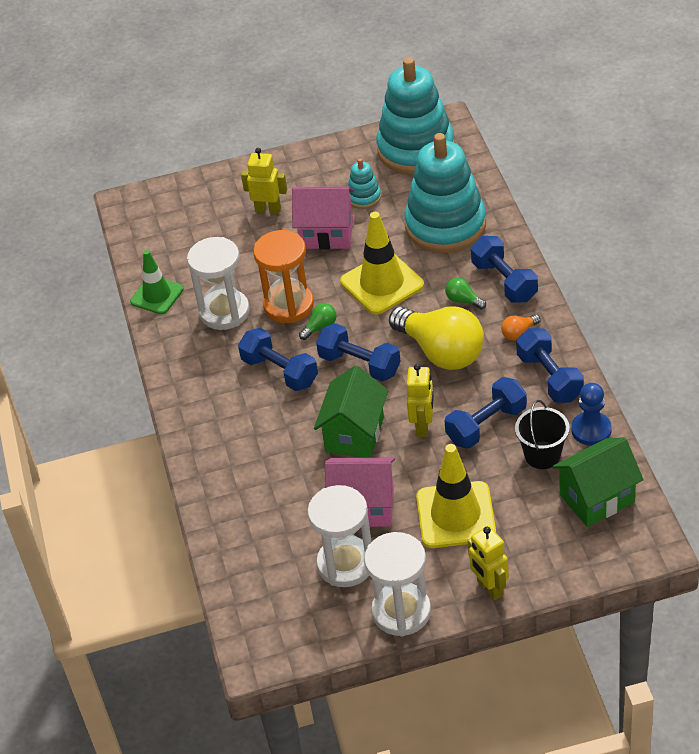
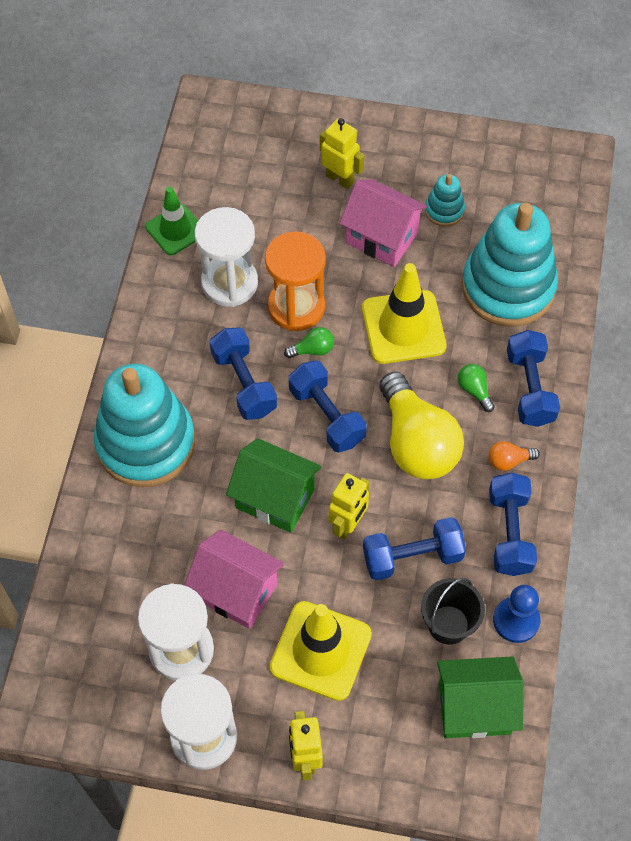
camera: 20 degrees right, 15 degrees up
green house [314,365,388,457] -> green house turned 75 degrees clockwise [226,438,322,533]
turquoise stacking toy [376,57,454,175] -> turquoise stacking toy moved to [93,364,195,487]

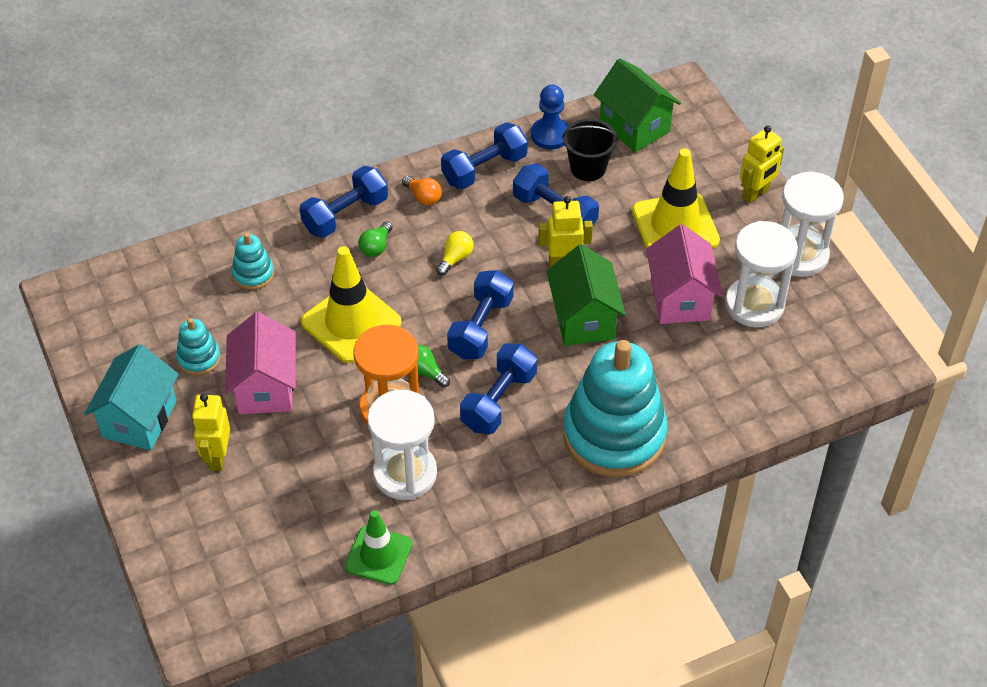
camera: 125 degrees left, 10 degrees down
yellow light bulb [379,371,464,480] -> yellow light bulb [436,231,474,276], size x0.41
turquoise stacking toy [462,203,558,326] -> turquoise stacking toy [232,233,274,290], size x0.43
none -> turquoise house [84,344,179,450]

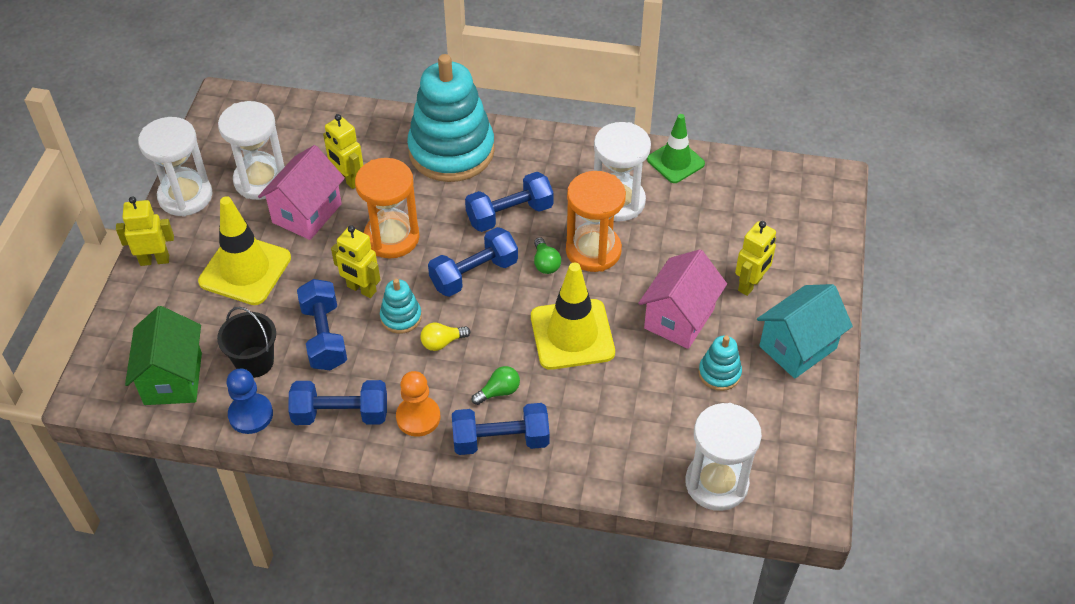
camera: 145 degrees left, 0 degrees up
turquoise stacking toy [232,233,274,290] -> turquoise stacking toy moved to [380,279,422,334]
orange light bulb [402,176,442,205] -> orange pawn [396,371,440,437]
green house [546,244,626,346] -> orange hourglass [355,158,420,259]
none -> yellow robot [323,114,363,189]
none -> white hourglass [685,403,762,511]

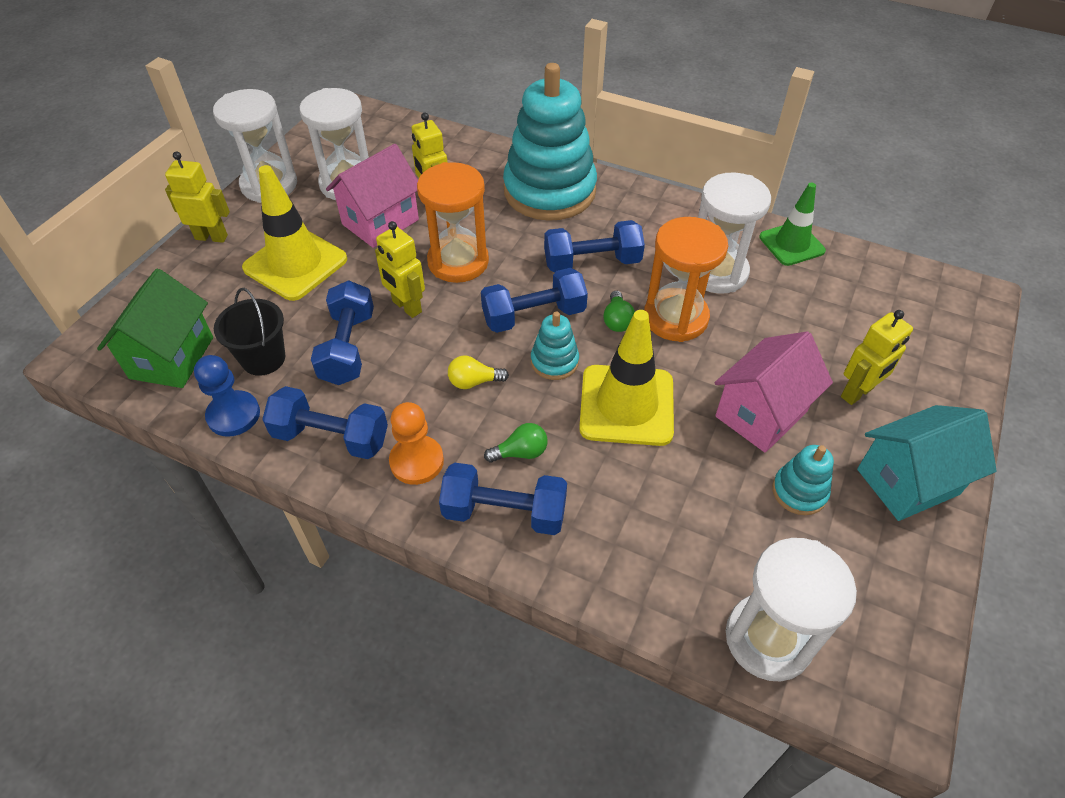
camera: 15 degrees right, 0 degrees up
turquoise stacking toy [380,279,422,334] -> turquoise stacking toy moved to [531,312,579,380]

